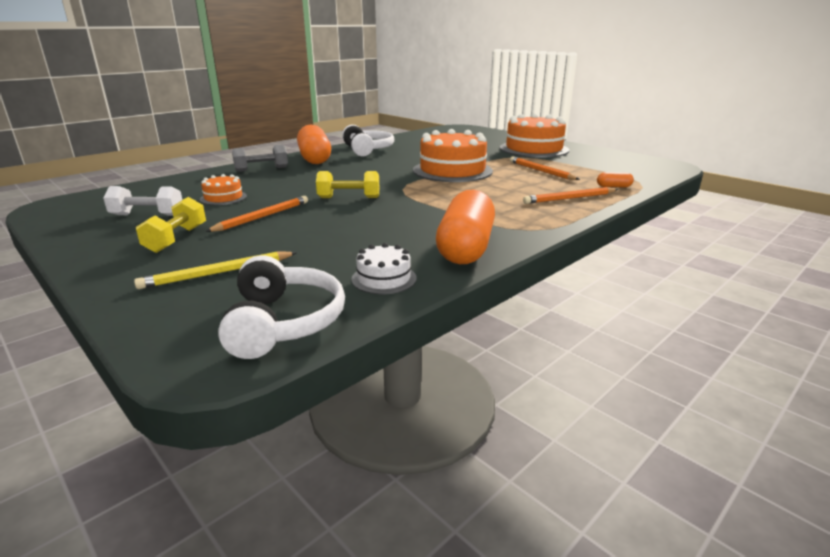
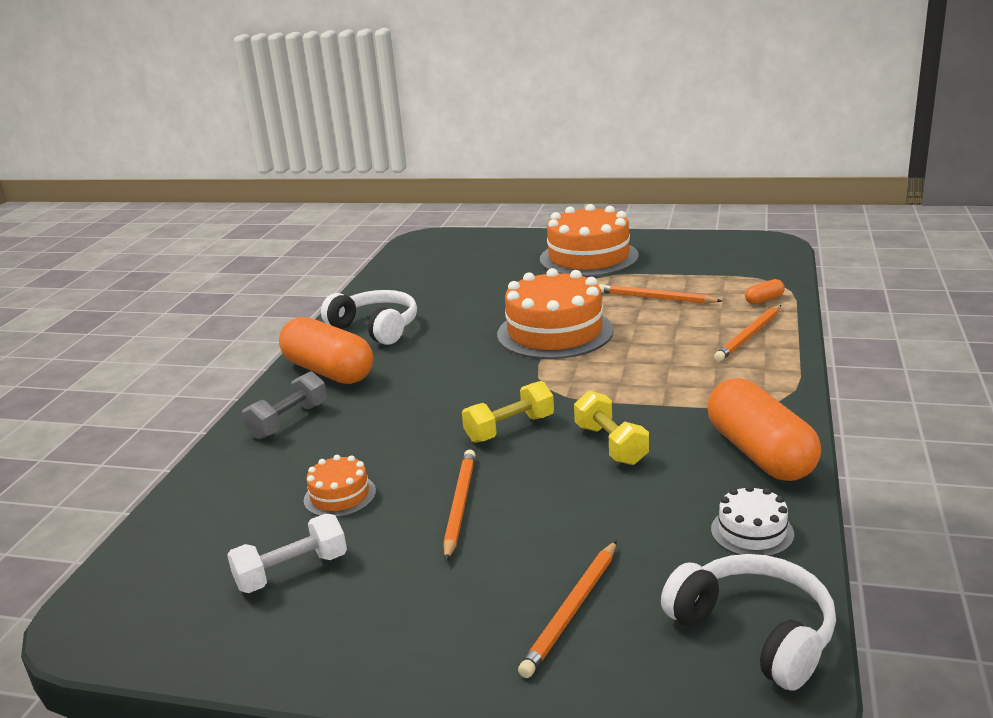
camera: 30 degrees left, 0 degrees up
yellow pencil [134,252,297,289] -> orange pencil [518,541,617,678]
yellow dumbbell [136,197,206,253] -> yellow dumbbell moved to [574,391,649,465]

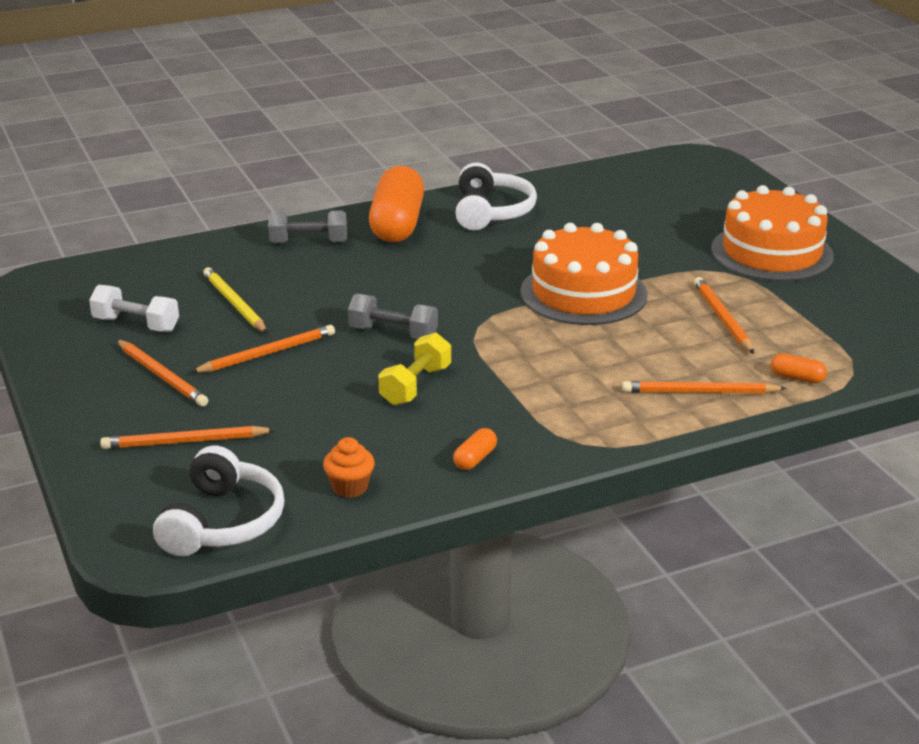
camera: 50 degrees right, 5 degrees up
orange cake [304,455,376,517] -> yellow pencil [203,267,268,333]
yellow dumbbell [462,381,554,443] -> grey dumbbell [348,294,438,339]
orange capsule [707,378,821,481] -> orange capsule [453,428,497,470], size x0.41
white cake [711,485,794,556] -> orange cupcake [323,437,375,498]
none -> orange pencil [116,339,208,407]

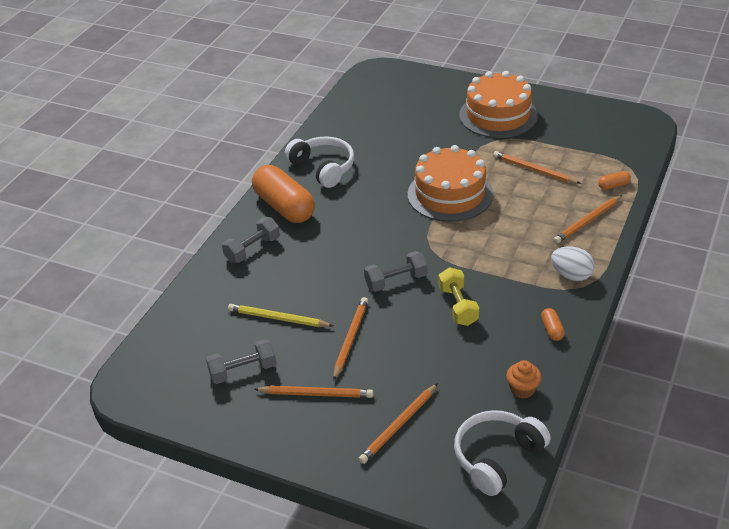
camera: 40 degrees left, 10 degrees up
white dumbbell [89,285,179,332] -> grey dumbbell [206,339,276,384]
white headphones [153,446,285,556] -> white headphones turned 105 degrees counterclockwise [454,410,551,496]
none -> white egg [551,246,595,281]

